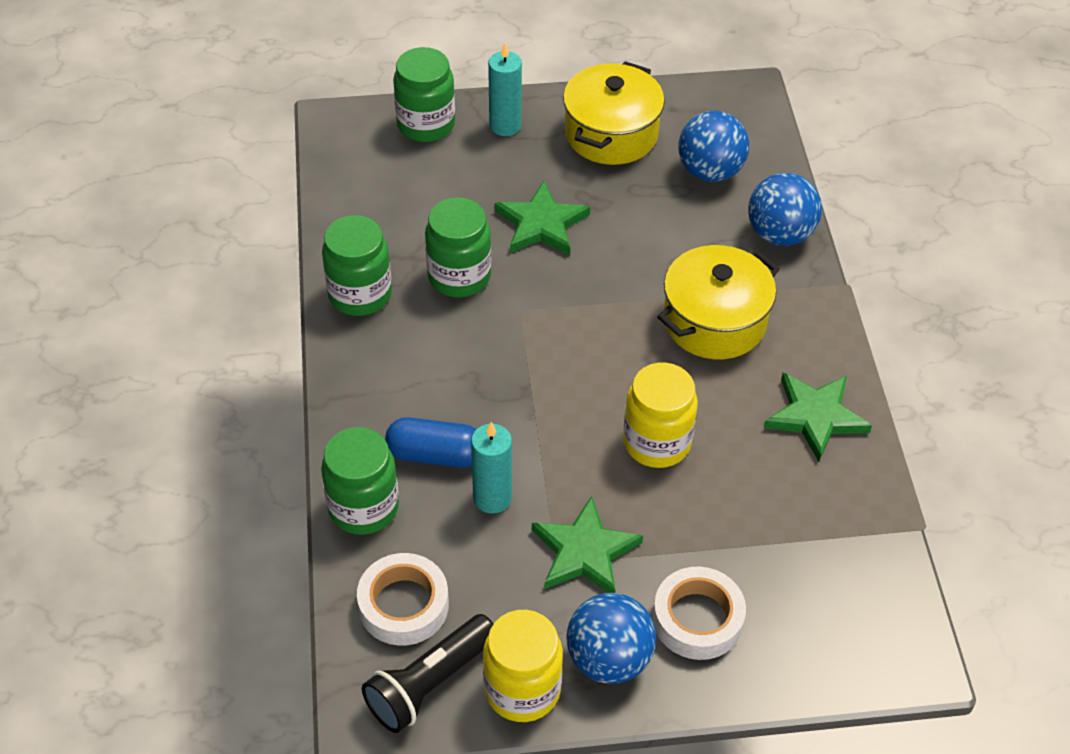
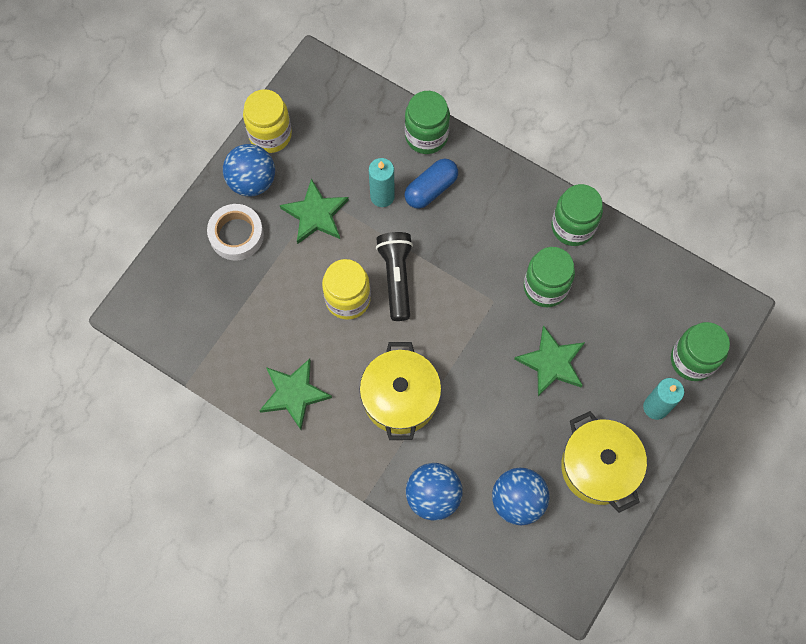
camera: 130 degrees right, 20 degrees up
white tape [357,553,449,646] -> none
black flashlight [362,614,493,733] -> black flashlight moved to [376,232,413,321]

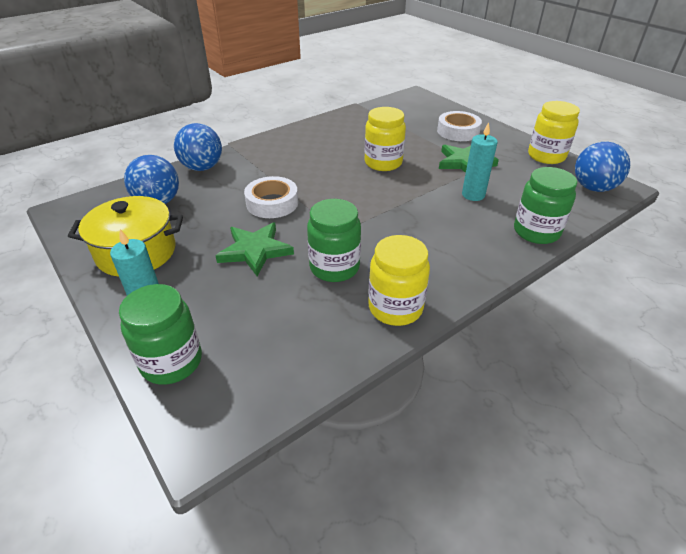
camera: 110 degrees right, 30 degrees down
blue ball [223,144,275,196] -> blue ball moved to [575,142,630,192]
green star [259,359,332,430] -> none
yellow pot [360,342,441,440] -> none
black flashlight [376,232,413,321] -> none
blue capsule [405,159,458,209] -> none
green jar [552,184,603,246] -> yellow jar [368,235,430,326]
none -> white tape [244,176,298,218]

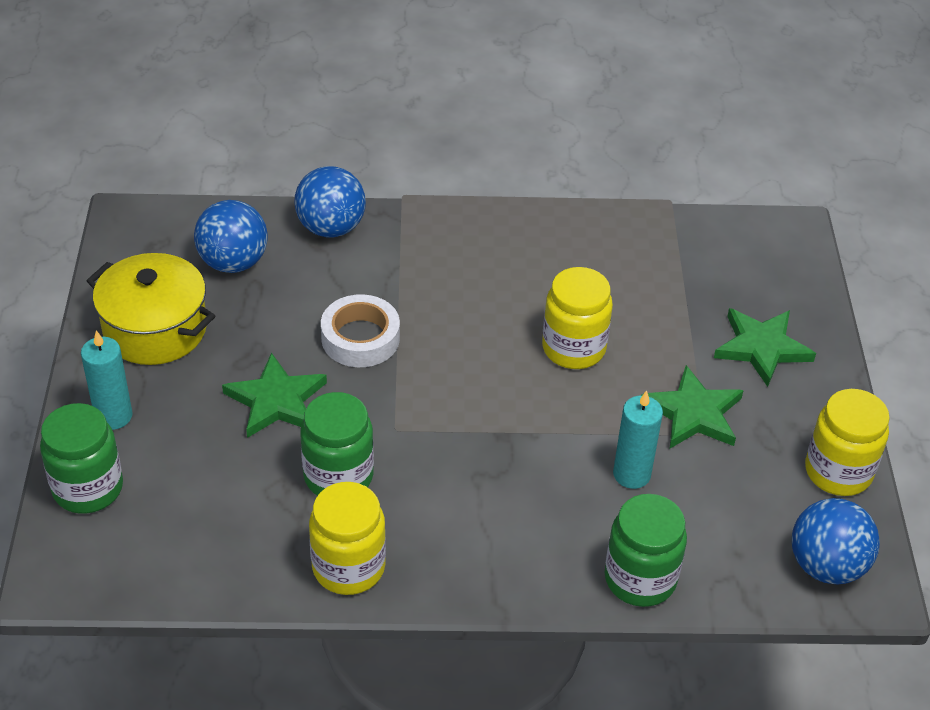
camera: 35 degrees right, 5 degrees up
white tape [437,111,482,141] -> green star [714,308,816,387]

